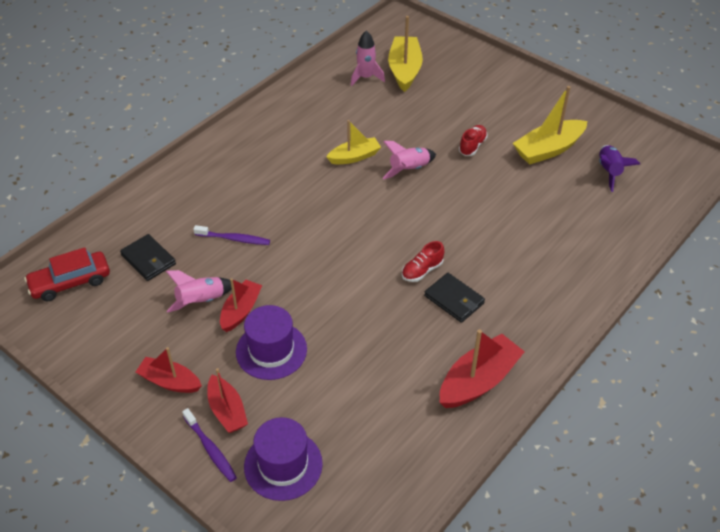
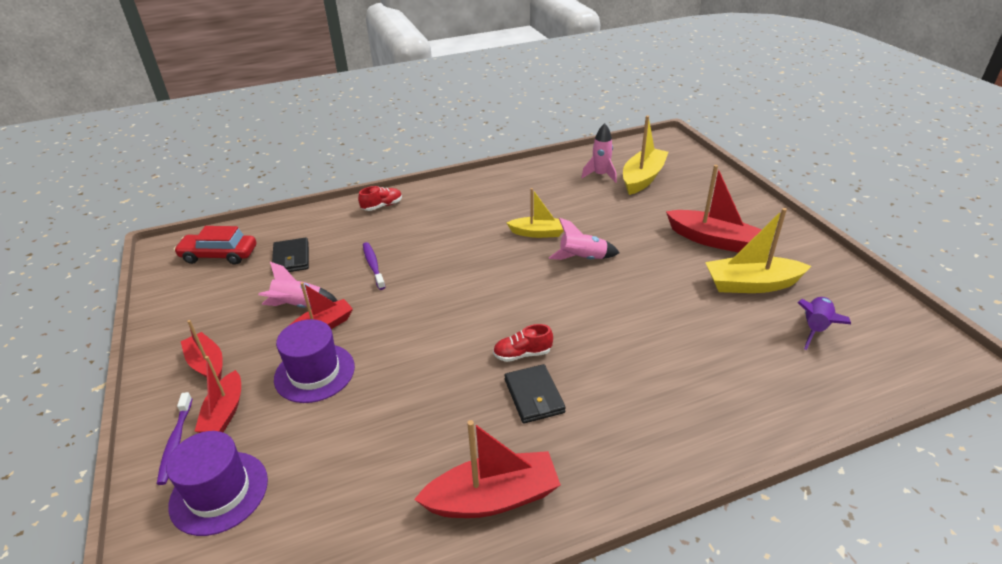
camera: 30 degrees right, 10 degrees down
purple toothbrush [193,225,270,245] -> purple toothbrush turned 150 degrees counterclockwise [363,242,385,290]
red shoe [459,125,488,156] -> red shoe moved to [358,186,402,211]
none -> red boat [666,165,762,253]

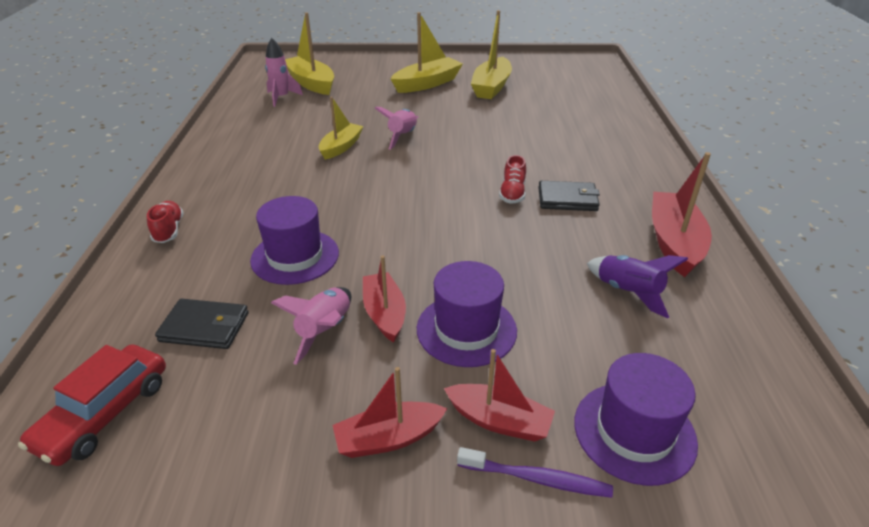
camera: 70 degrees left, 0 degrees up
purple toothbrush [363,242,385,290] -> purple hat [250,196,339,285]
red boat [666,165,762,253] -> yellow boat [391,12,463,93]
purple rocket [798,297,851,350] -> purple rocket moved to [587,255,688,318]

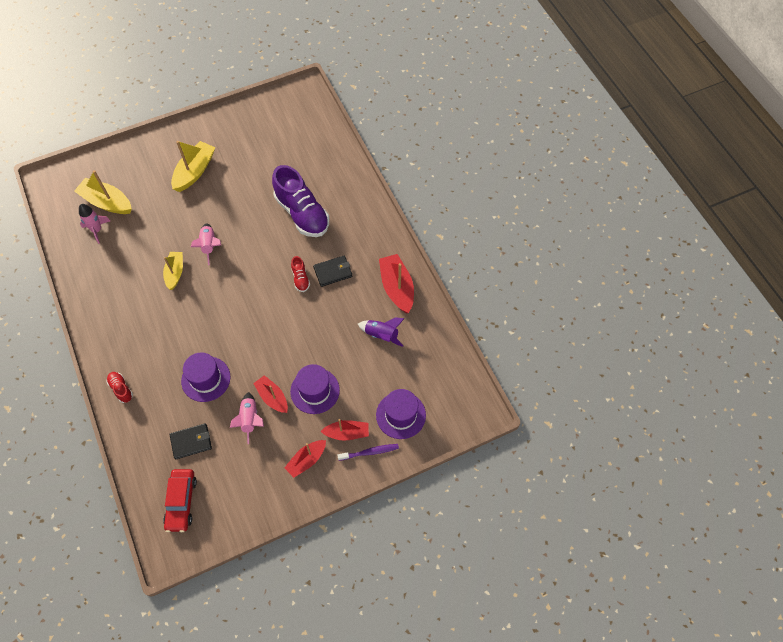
camera: 25 degrees left, 25 degrees up
yellow boat [471,10,512,99] -> none
none -> purple shoe [272,165,329,237]

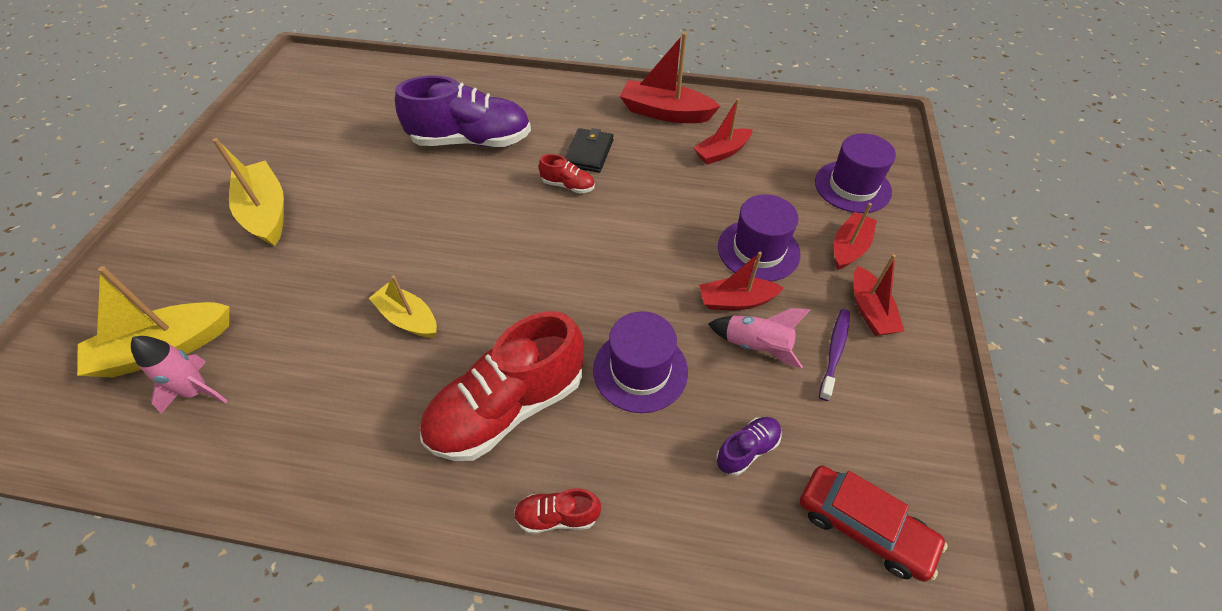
camera: 55 degrees left, 10 degrees down
black wallet [169,423,212,459] -> purple shoe [716,417,782,475]
pink rocket [191,224,221,265] -> none
purple toothbrush [337,444,399,461] -> purple toothbrush moved to [819,309,850,401]
purple rocket [358,317,404,347] -> red boat [693,98,753,165]
none -> red shoe [420,311,584,461]

